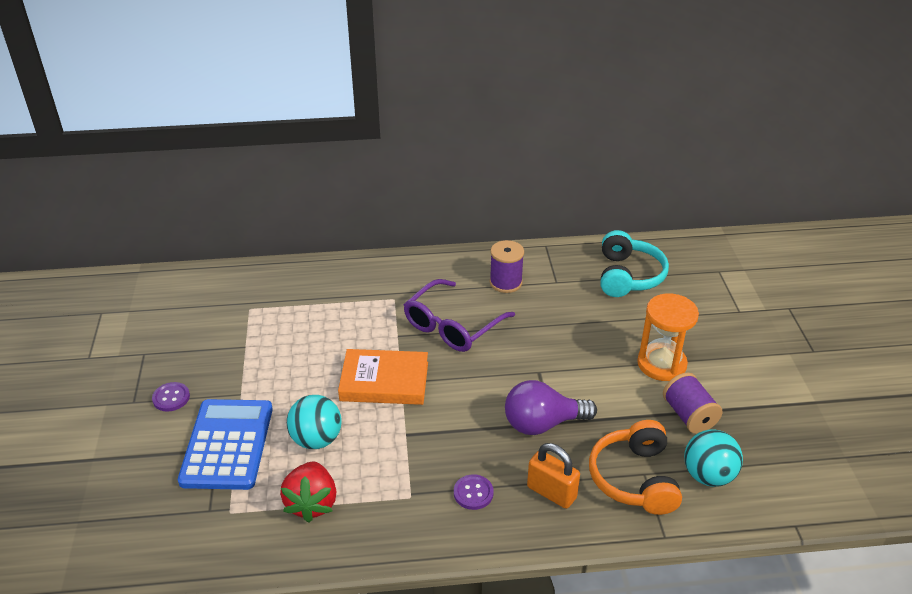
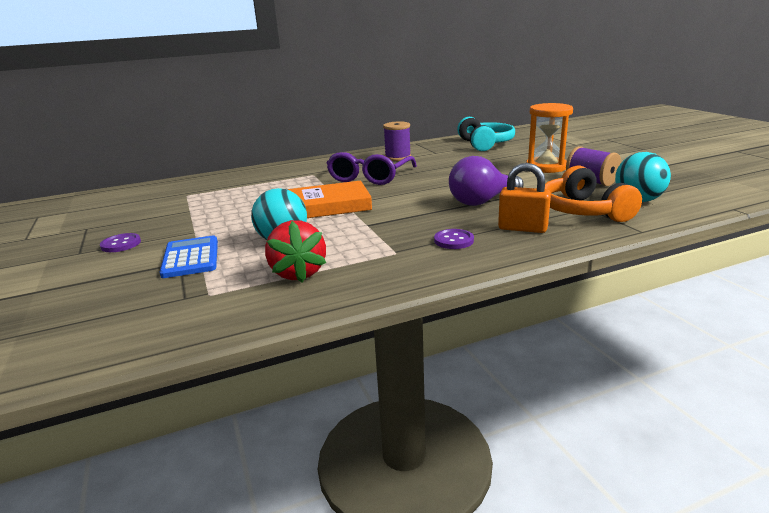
camera: 15 degrees left, 15 degrees down
blue calculator [178,399,273,490] -> blue calculator [160,236,218,278], size x0.66

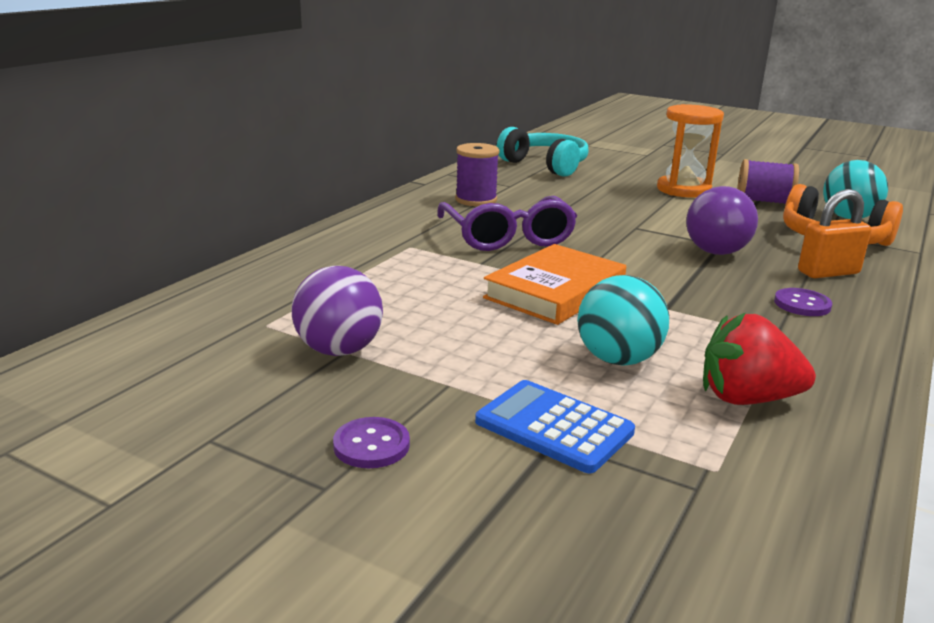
camera: 40 degrees left, 0 degrees up
red strawberry [265,220,326,282] -> red strawberry turned 150 degrees clockwise [703,313,816,405]
none -> purple ball [291,266,383,356]

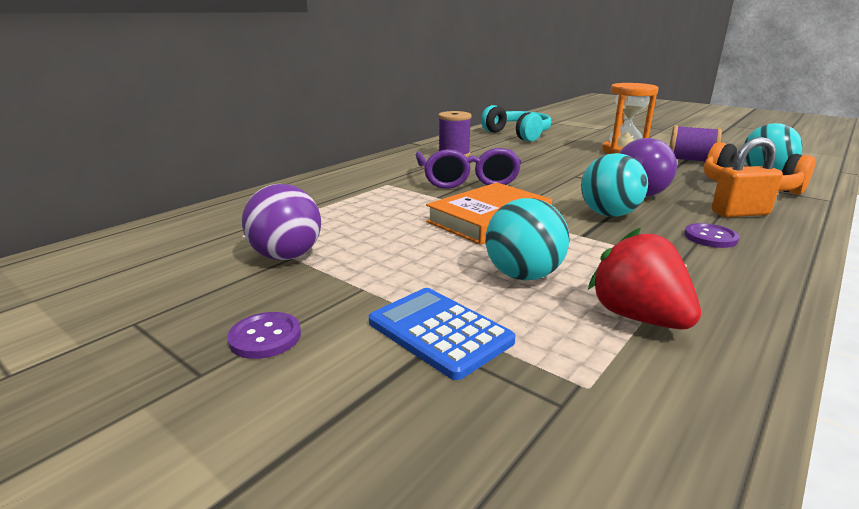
camera: 10 degrees right, 0 degrees up
red strawberry [703,313,816,405] -> red strawberry turned 45 degrees clockwise [588,227,701,330]
none -> turquoise ball [581,153,648,217]

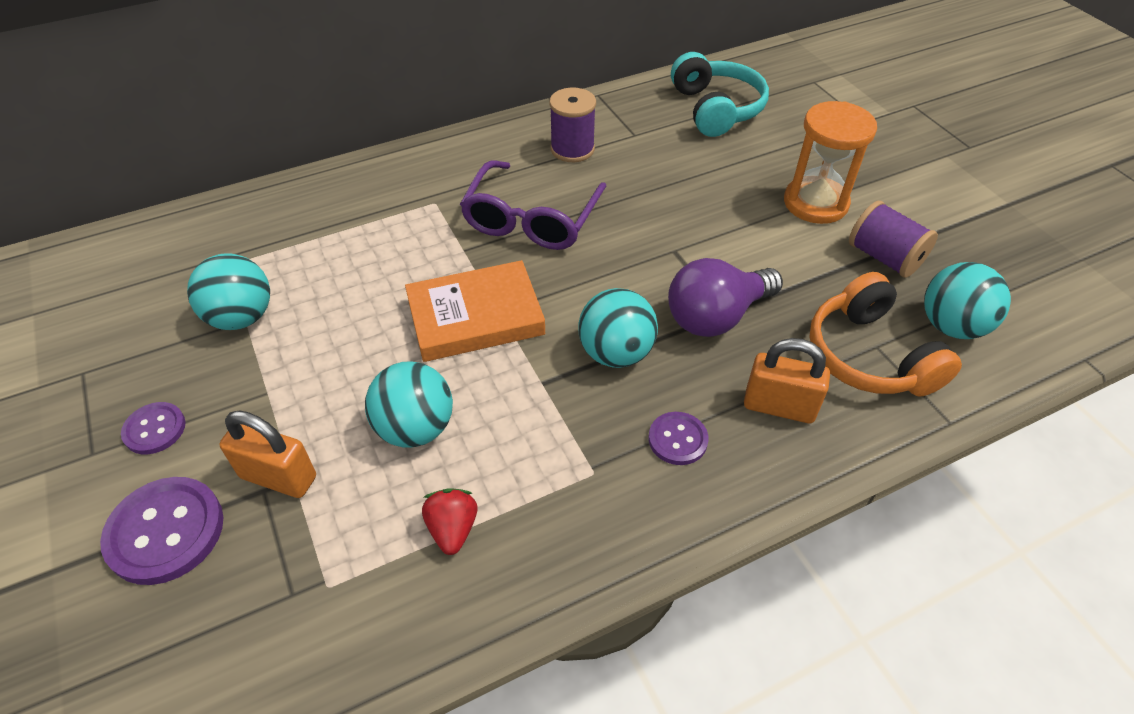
camera: 25 degrees right, 25 degrees up
purple ball [242,184,321,260] -> turquoise ball [187,253,270,330]
blue calculator [369,288,515,380] -> orange padlock [219,410,316,498]
red strawberry [588,227,701,330] -> red strawberry [422,488,478,555], size x0.63
none -> purple button [100,477,223,585]

